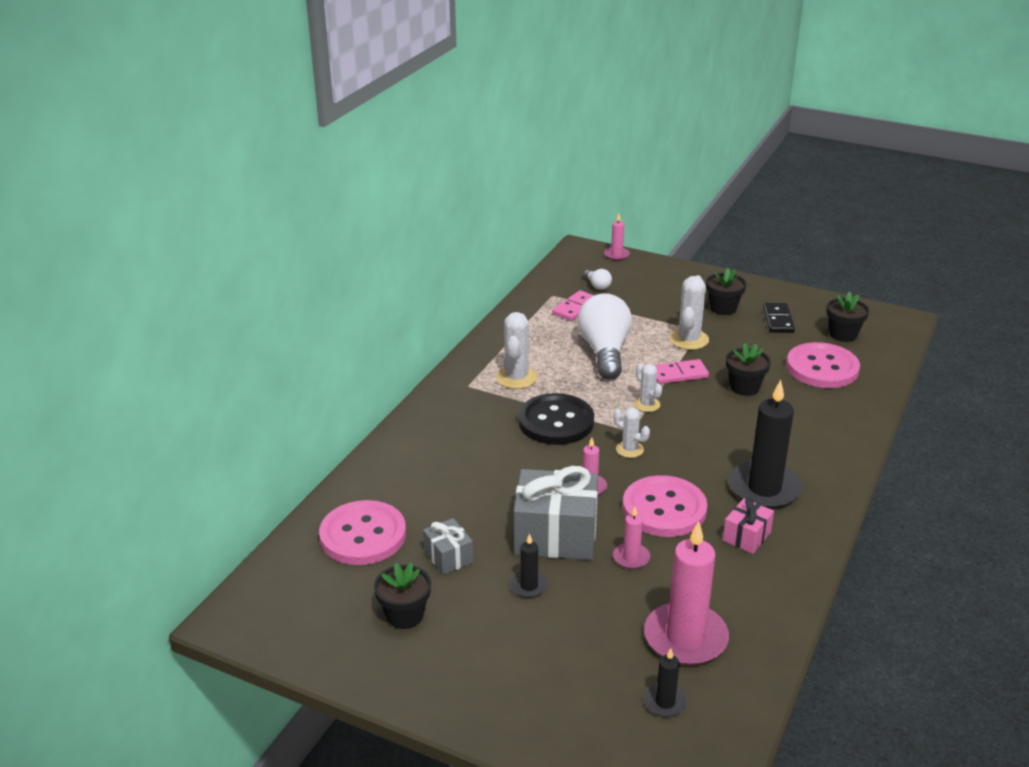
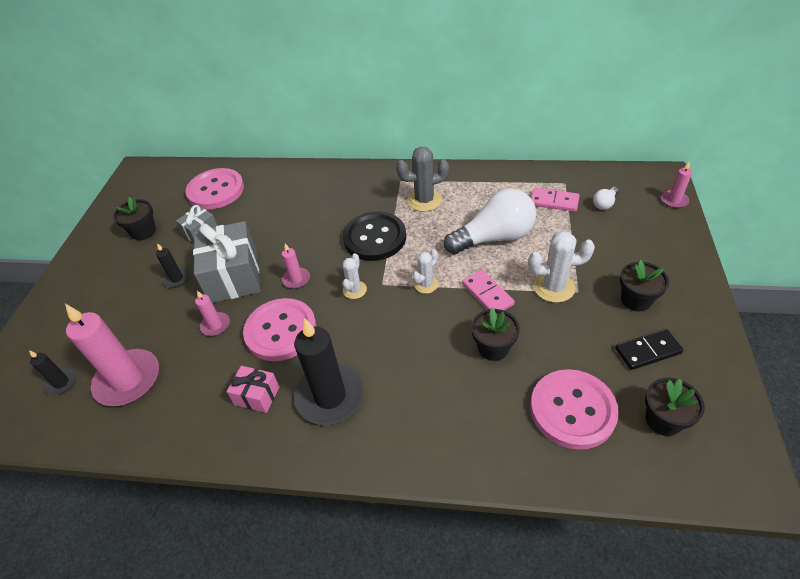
camera: 75 degrees right, 15 degrees up
white cactus [496,312,537,389] -> grey cactus [396,147,449,212]

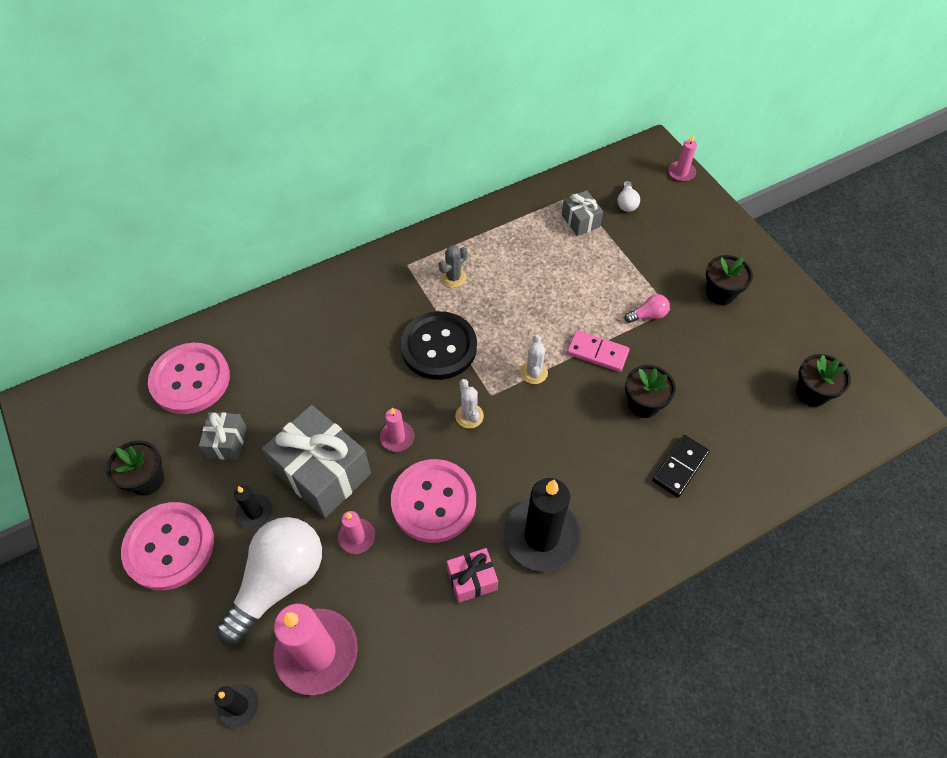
camera: 40 degrees left, 10 degrees up
grey cactus [396,147,449,212] -> grey cactus [438,245,467,288], size x0.62
white light bulb [444,188,536,254] -> white light bulb moved to [216,517,322,646]
white cactus [528,231,595,303] -> pink light bulb [625,294,670,323]
pink button [530,369,619,450] -> pink button moved to [121,502,214,590]
pink domino [531,188,580,212] -> grey gift [562,190,603,236]
black domino [615,329,683,370] -> black domino moved to [652,435,710,497]

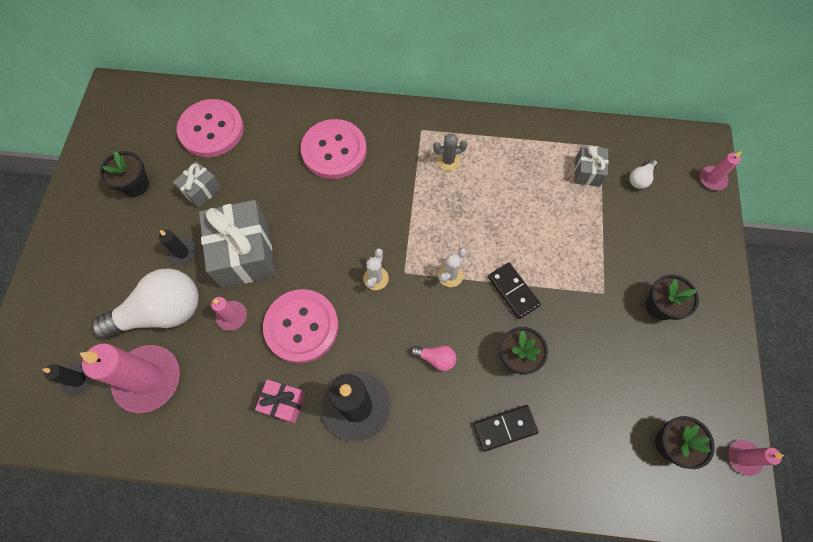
camera: 35 degrees right, 10 degrees up
pink button [121,502,214,590] -> pink button moved to [301,119,367,179]
pink candle [380,408,414,452] -> pink candle moved to [729,440,784,476]
black button [400,311,477,380] -> none
pink domino [567,330,630,372] -> black domino [488,263,541,319]
pink light bulb [625,294,670,323] -> pink light bulb moved to [410,346,456,371]

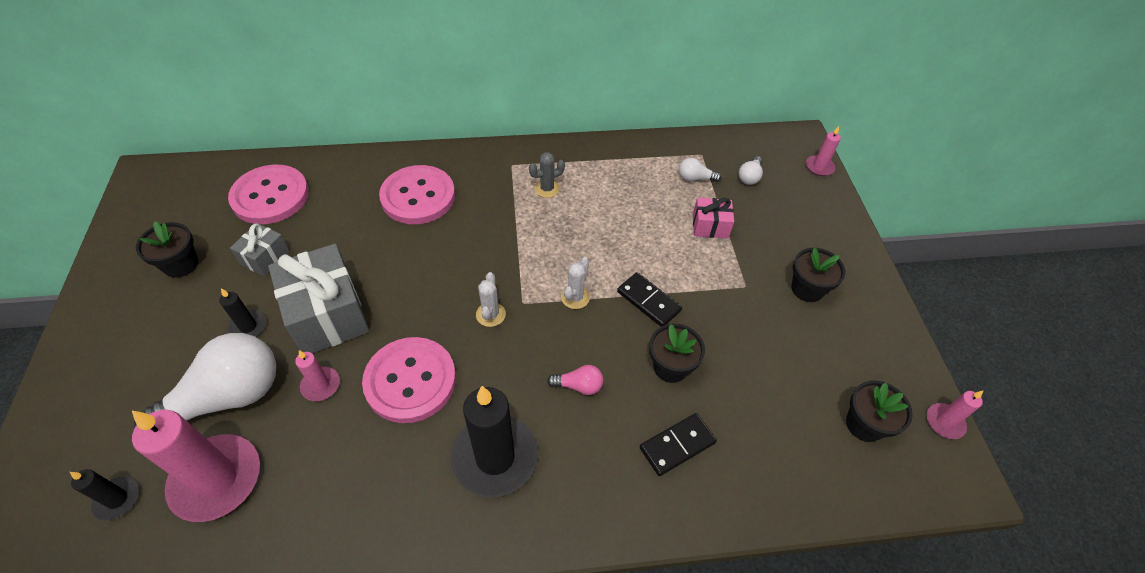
camera: 15 degrees left, 15 degrees down
pink gift [255,380,305,423] -> pink gift moved to [693,198,734,239]
grey gift [574,145,609,187] -> white light bulb [679,158,721,182]

